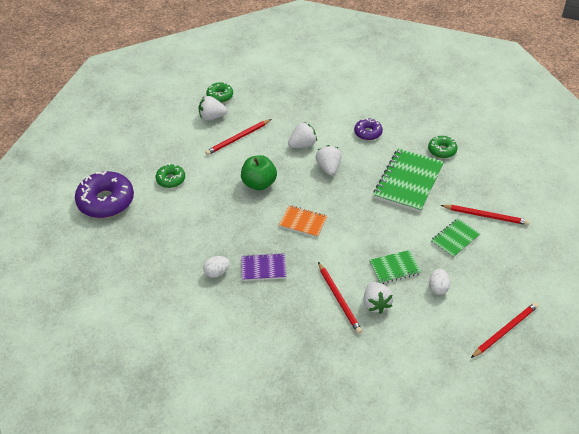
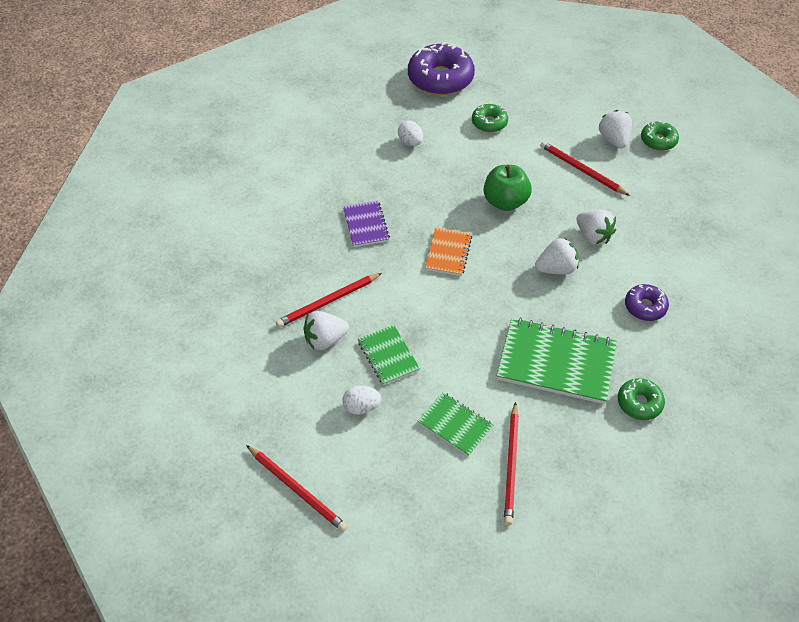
camera: 80 degrees right, 5 degrees up
white egg [203,256,230,278] -> white egg moved to [398,121,423,146]

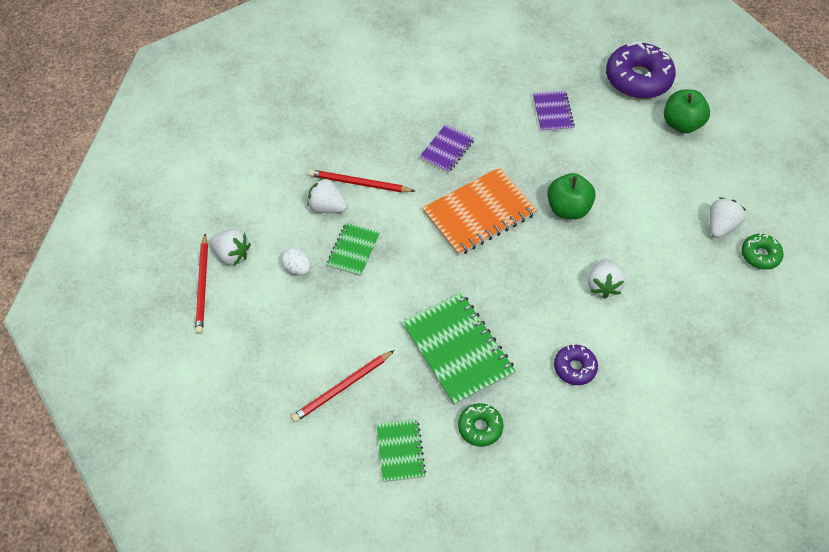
camera: 45 degrees right, 5 degrees up
white egg [398,121,423,146] -> purple notebook [533,91,575,132]
green notebook [418,392,493,456] -> green notebook moved to [376,419,426,482]
orange notebook [425,227,472,276] -> orange notebook [422,167,537,256], size x1.80
green donut [472,104,508,132] -> none
white strawberry [535,237,579,275] -> white strawberry moved to [210,229,251,265]
red pencil [540,141,630,196] -> none
none -> green apple [664,89,710,133]

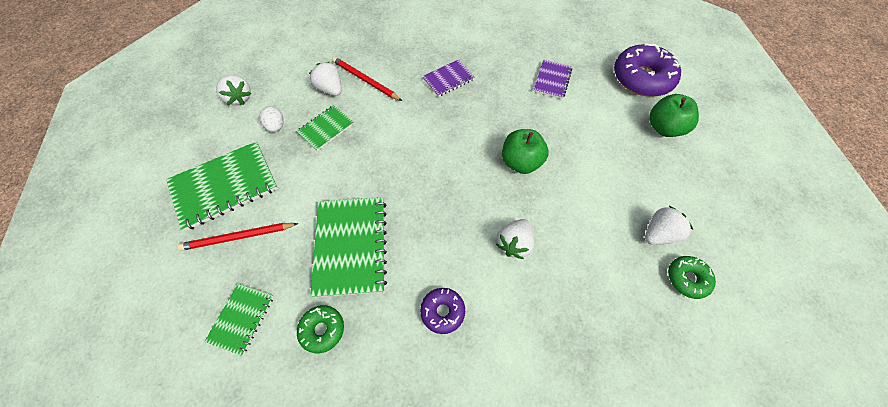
camera: 25 degrees right, 5 degrees up
red pencil [195,234,208,334] -> none
orange notebook [422,167,537,256] -> none
none -> green notebook [166,141,278,231]

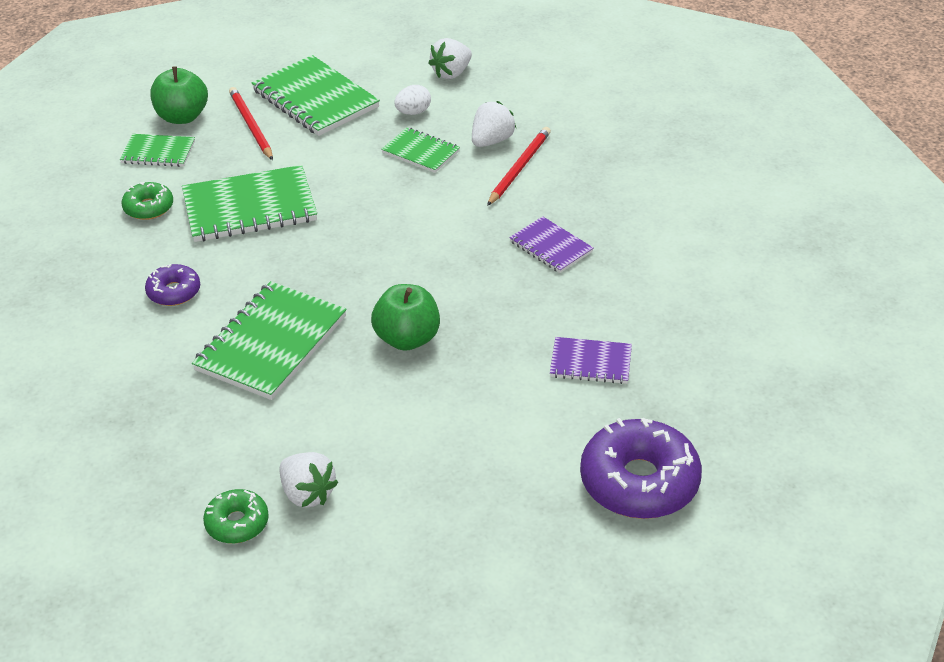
camera: 80 degrees right, 20 degrees down
white strawberry [496,219,534,259] -> green notebook [192,281,347,400]
green apple [649,94,699,137] -> green apple moved to [150,66,208,124]

